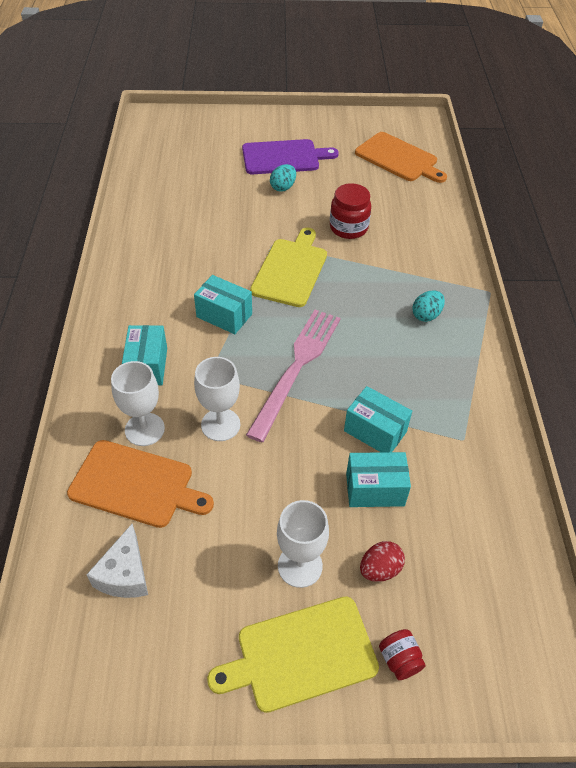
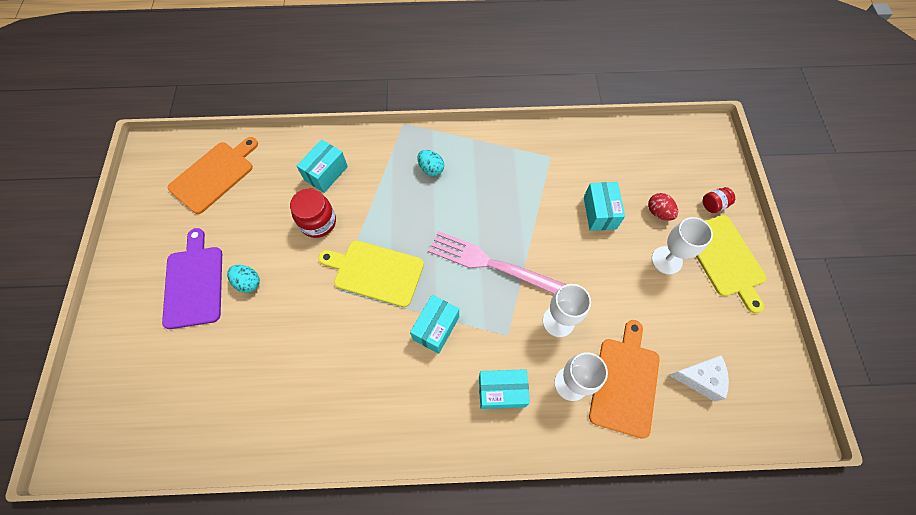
camera: 90 degrees left, 15 degrees up
turquoise box [344,386,412,452] -> turquoise box moved to [297,139,348,193]

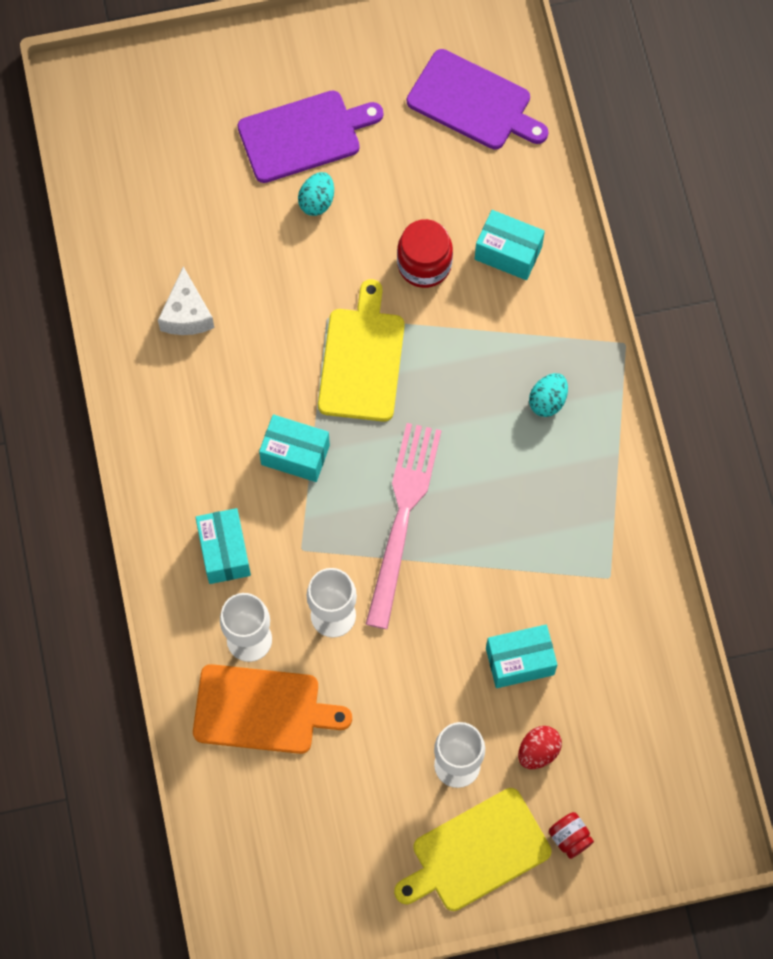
camera: 80 degrees right, 5 degrees up
orange cutting board [168,137,258,214] -> purple cutting board [407,49,548,150]
white cheese [669,355,729,402] -> white cheese moved to [158,266,214,335]

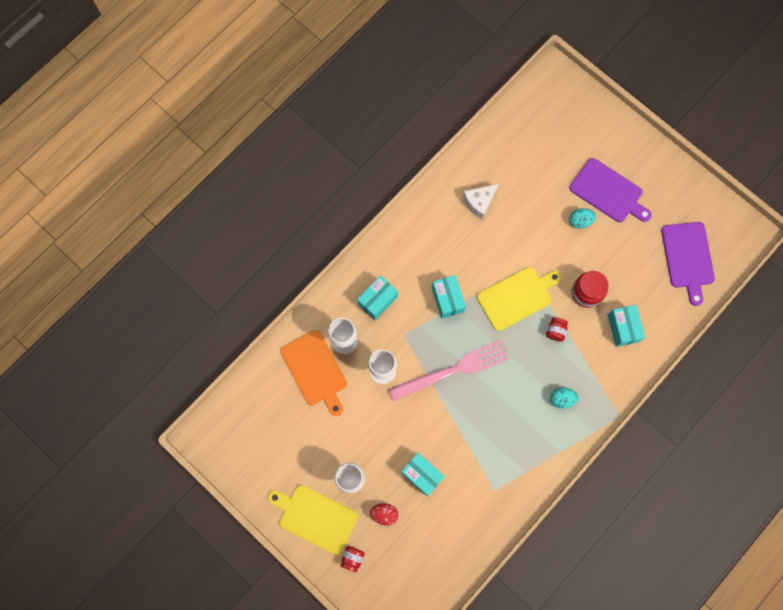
camera: 55 degrees right, 5 degrees up
none -> red jar [546,317,568,341]

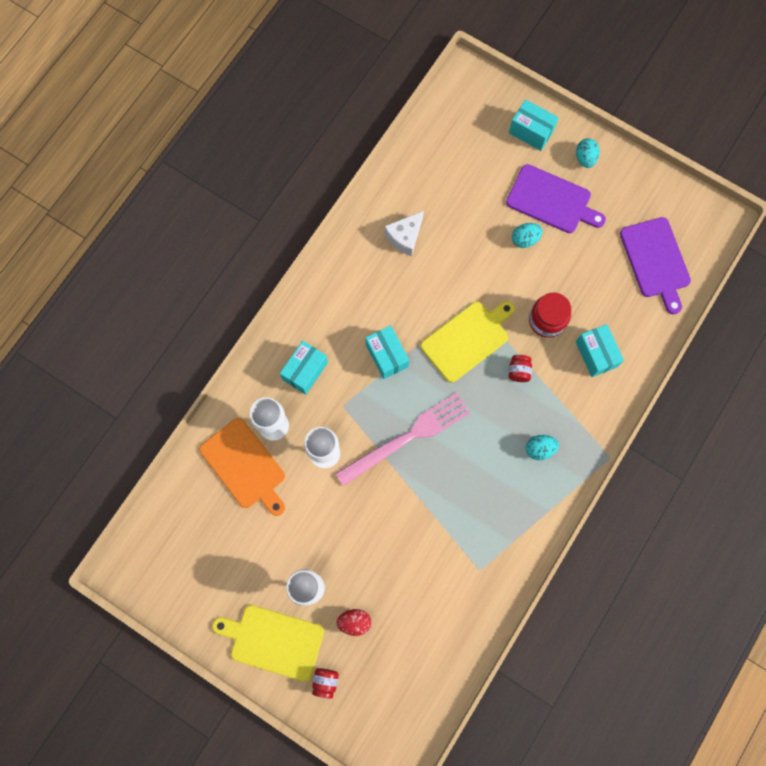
camera: 10 degrees left, 0 degrees up
turquoise box [401,453,445,496] -> turquoise box moved to [509,99,559,151]
none -> turquoise egg [576,138,600,168]

